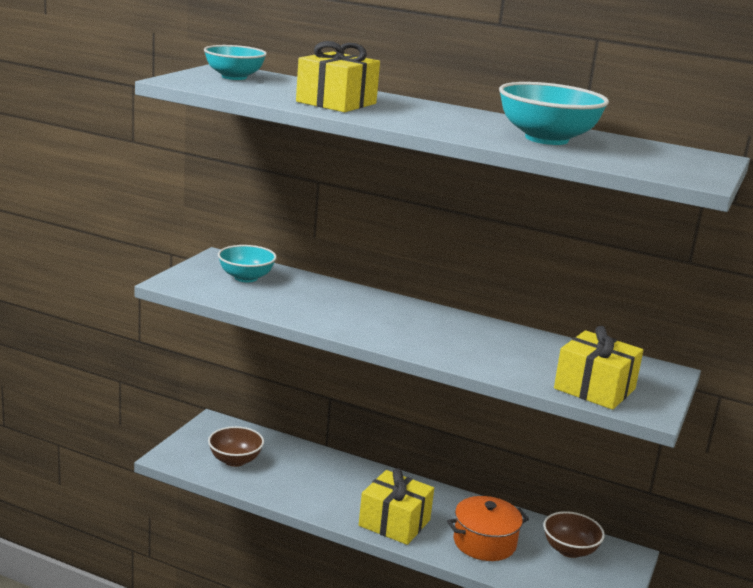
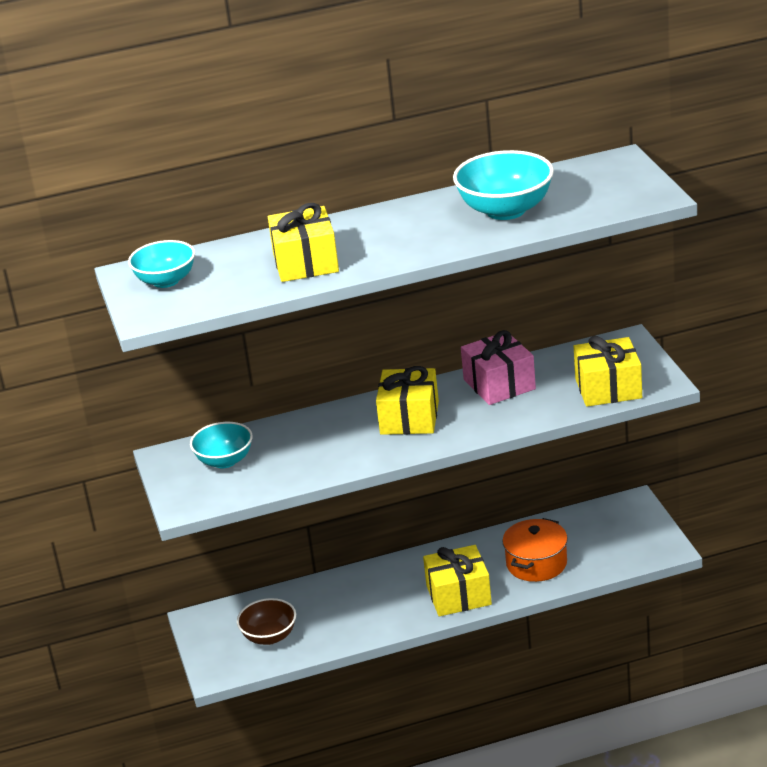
camera: 35 degrees left, 10 degrees up
brown bowl [543,511,605,558] -> none
none -> yellow gift [376,366,439,435]
none -> pink gift [461,330,536,405]

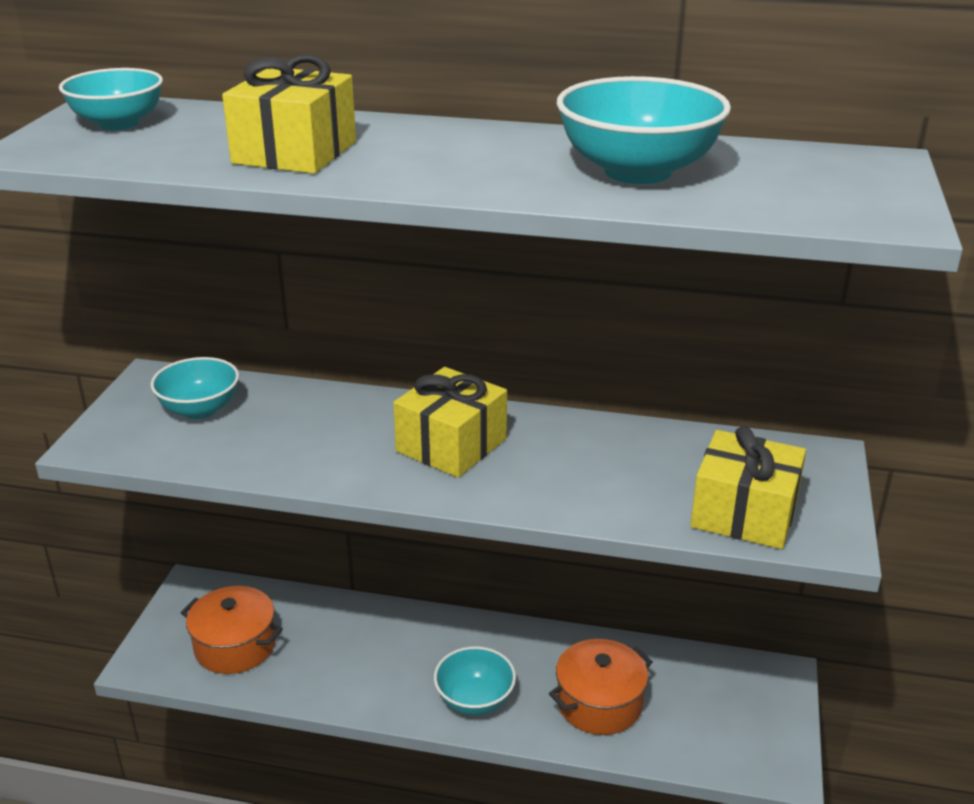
camera: 25 degrees right, 0 degrees up
brown bowl [237,598,296,645] -> orange pot [181,586,283,674]
yellow gift [423,545,492,616] -> turquoise bowl [434,646,516,715]
pink gift [461,330,536,405] -> none

